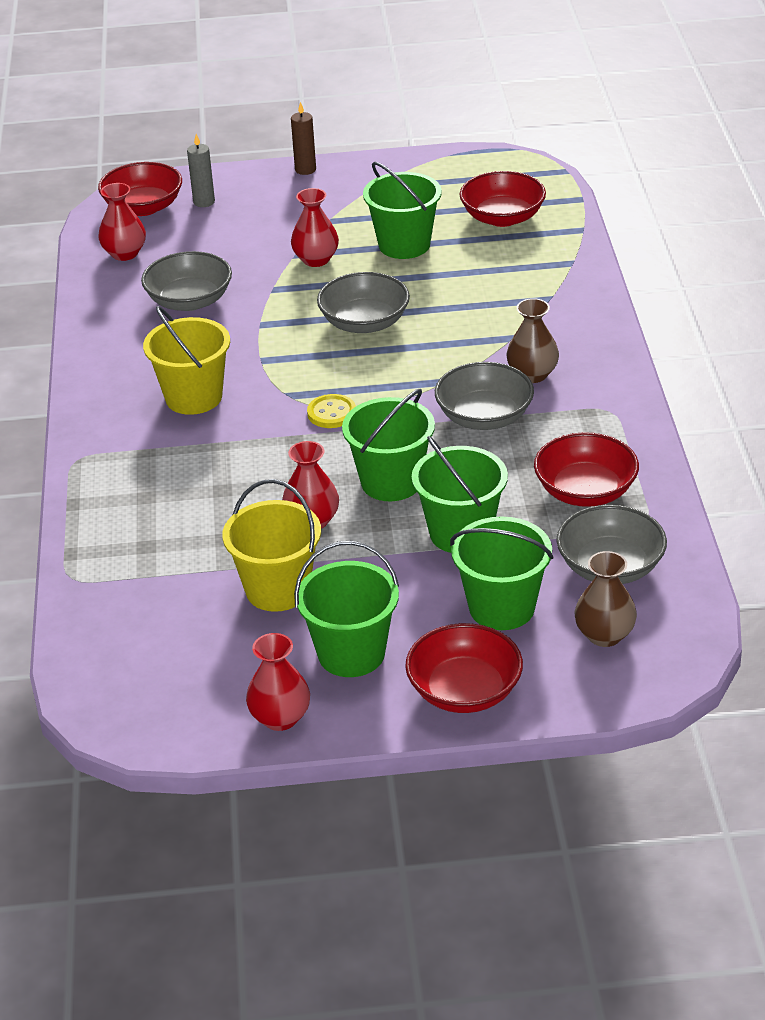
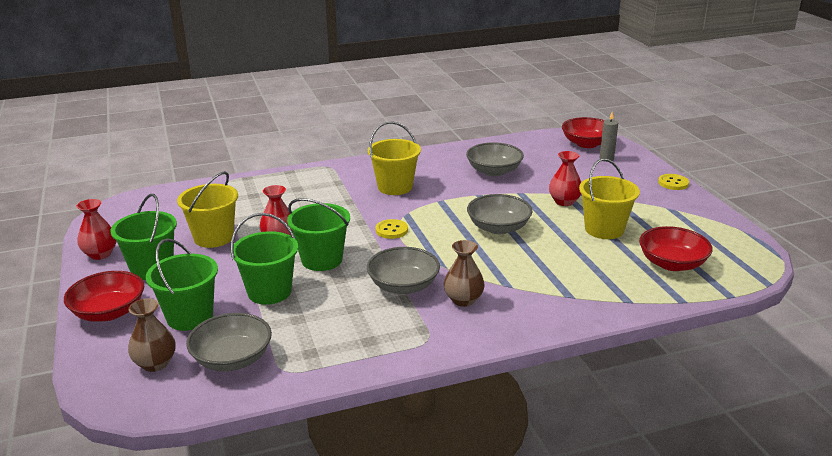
camera: 75 degrees right, 10 degrees down
red vase [98,183,146,261] -> none
brown candle [291,102,316,175] -> yellow button [658,174,689,190]
green bucket [363,162,442,259] -> yellow bucket [579,158,640,239]
red bowl [534,432,639,507] -> none

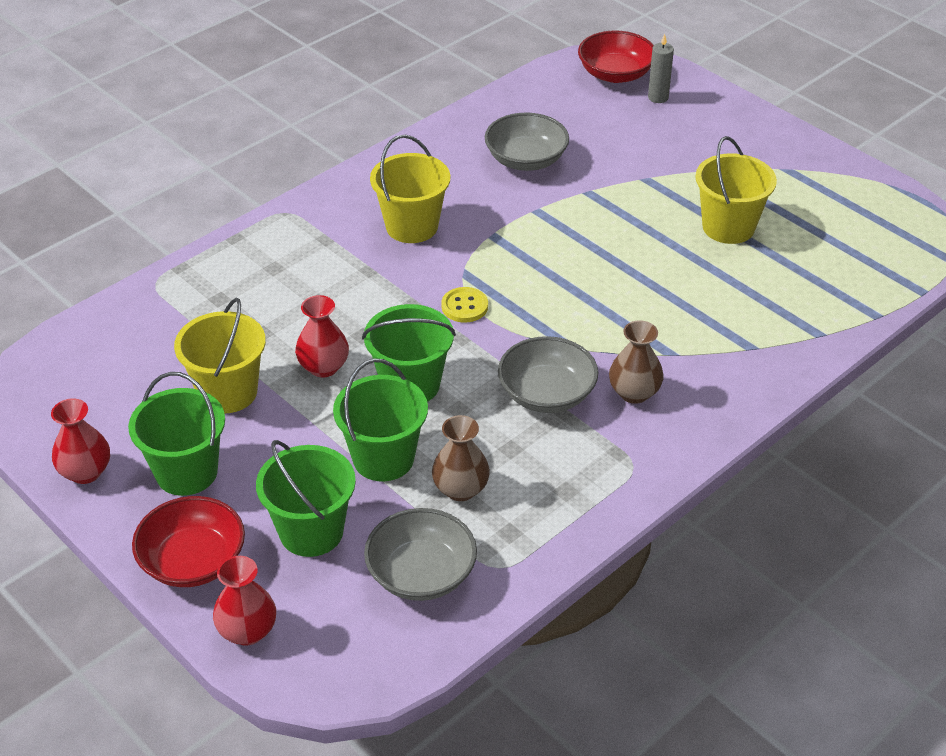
camera: 25 degrees left, 15 degrees up
brown vase [128,298,176,372] -> brown vase moved to [432,415,490,501]
grey bowl [467,194,532,234] -> none
red vase [549,151,581,206] -> red vase moved to [213,556,276,646]
red bowl [639,226,713,271] -> none
yellow button [658,174,689,190] -> none

